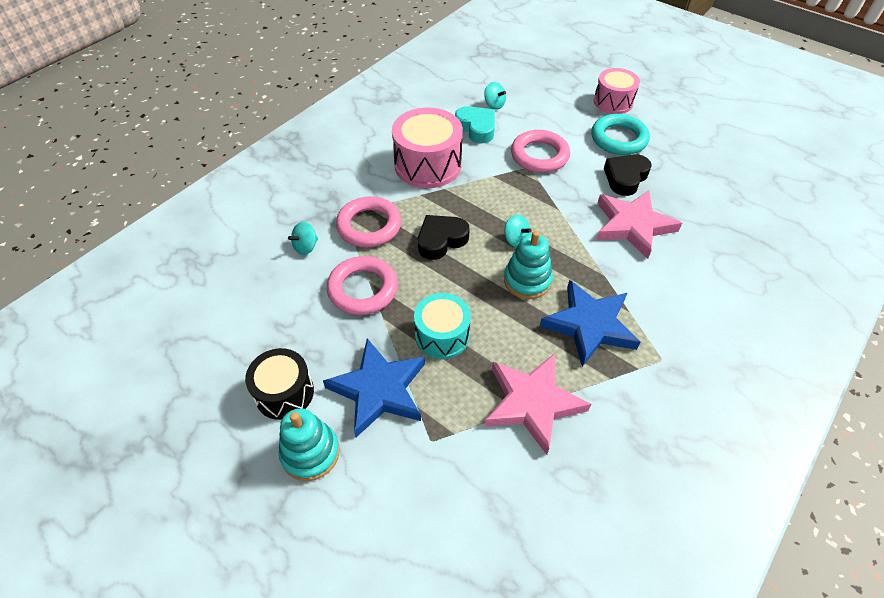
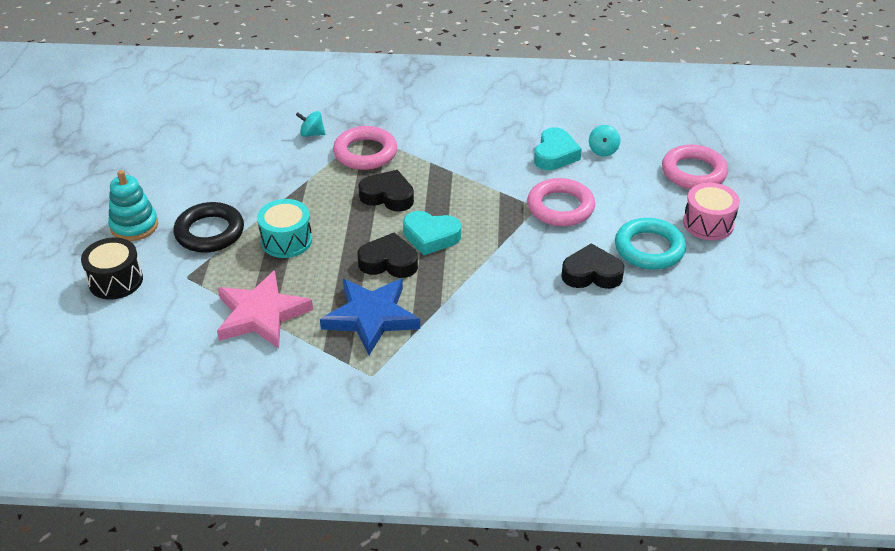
camera: 55 degrees right, 10 degrees down
black drum [245,348,314,420] -> black drum moved to [81,237,143,300]
blue star [323,338,425,437] -> black ring [173,202,244,253]
pink ring [327,256,398,315] -> pink ring moved to [662,144,728,189]
pink drum [392,108,463,188] -> none
turquoise spinning top [504,215,532,247] -> turquoise heart [403,211,461,255]
turquoise stacking toy [504,231,553,299] -> black heart [357,233,418,278]
pink star [596,190,682,259] -> none

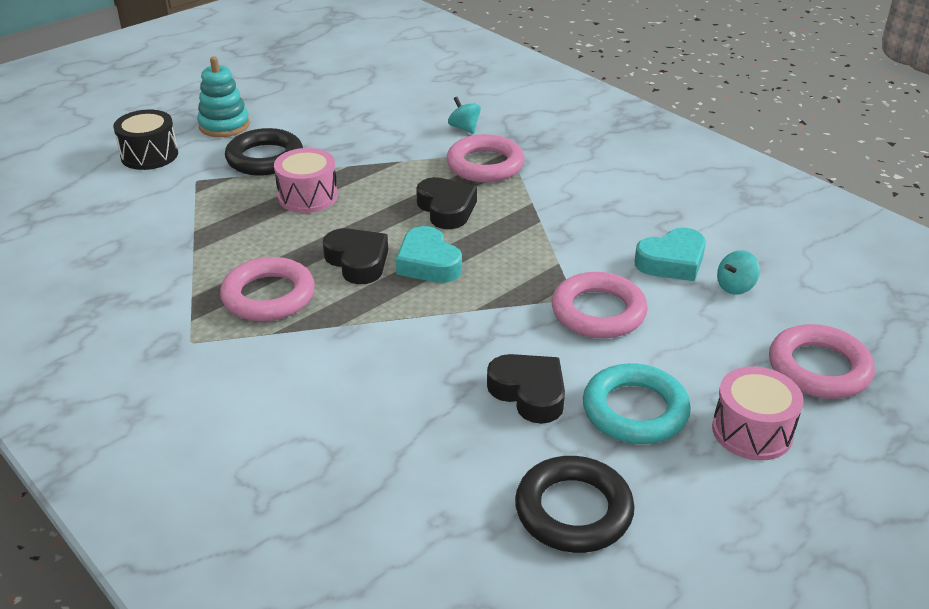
camera: 45 degrees right, 5 degrees down
pink star [217,270,313,349] -> none
turquoise drum [257,199,312,258] -> pink drum [274,148,338,213]
blue star [320,279,420,355] -> pink ring [220,257,315,321]
none -> black ring [515,456,635,553]

